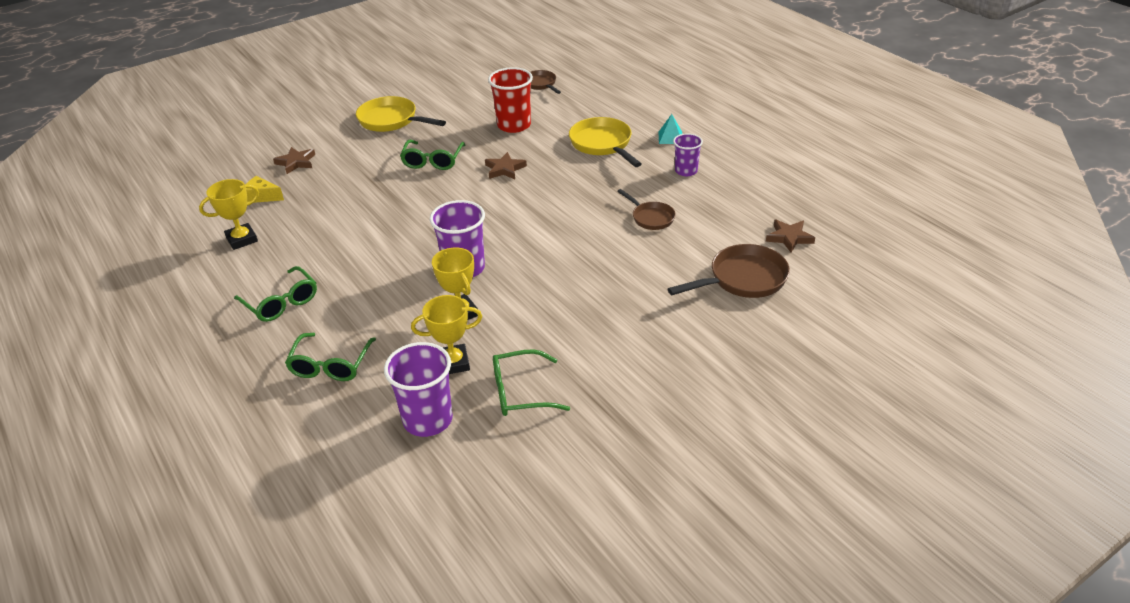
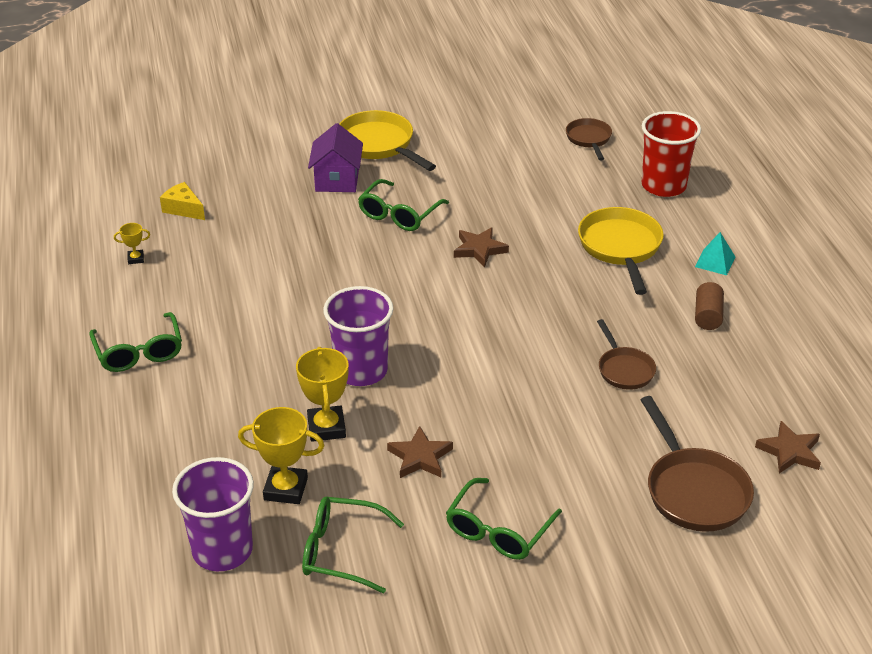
camera: 20 degrees right, 0 degrees up
yellow trophy [199,179,259,250] -> yellow trophy [114,223,150,264], size x0.50
brown star [273,147,315,174] -> brown star moved to [387,426,453,478]
green glasses [285,333,376,381] -> green glasses moved to [446,478,562,560]
red cup [488,67,533,133] -> red cup moved to [642,111,701,197]
brown pan [668,244,790,298] -> brown pan turned 75 degrees clockwise [641,396,754,532]
purple cup [673,133,703,176] -> brown cylinder [695,282,724,330]
none -> purple house [308,123,363,192]

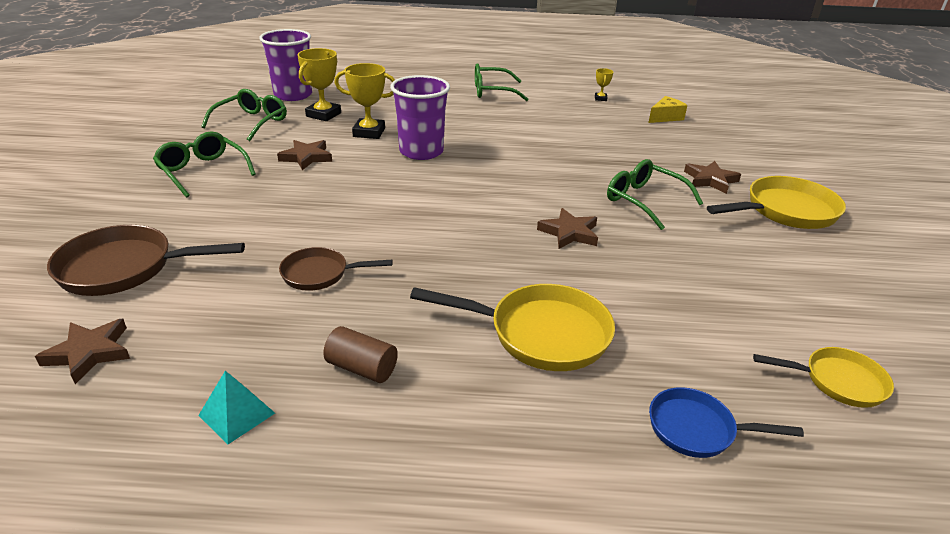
camera: 105 degrees right, 5 degrees down
purple house [308,123,363,192] -> brown star [684,161,741,194]
brown pan [566,118,612,160] -> yellow pan [753,347,894,408]
red cup [642,111,701,197] -> blue pan [649,387,804,458]
turquoise pyramid [695,232,736,275] -> turquoise pyramid moved to [198,371,275,444]

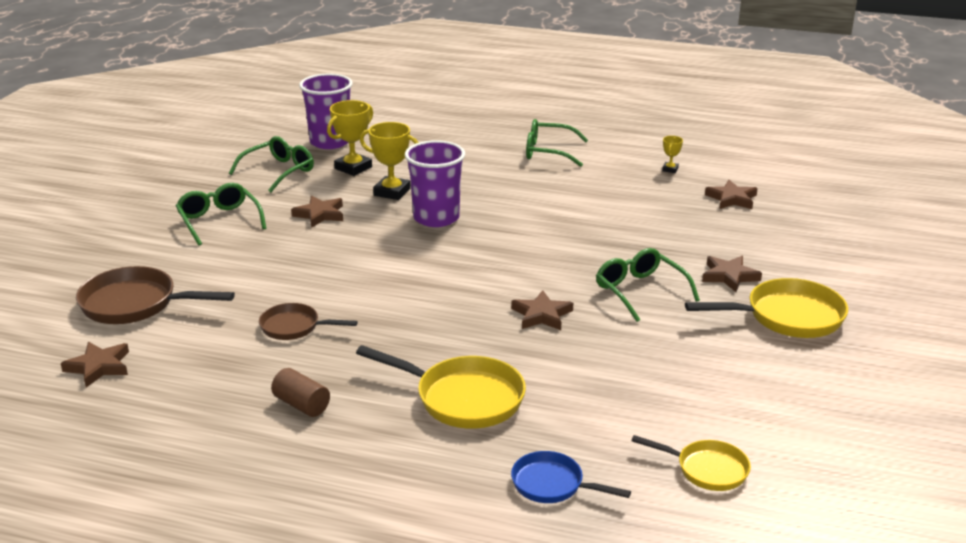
camera: 15 degrees right, 5 degrees down
turquoise pyramid [198,371,275,444] -> none
yellow cheese [648,96,688,123] -> brown star [705,180,758,209]

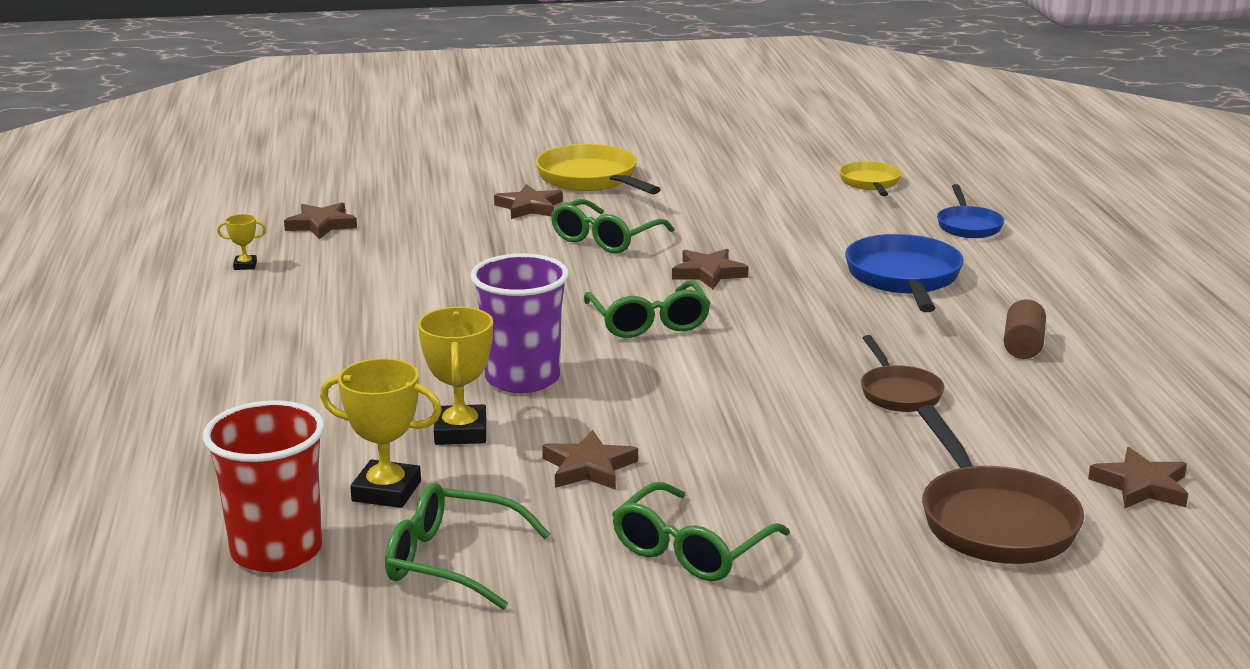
camera: 115 degrees left, 5 degrees down
purple cup [299,74,353,149] -> red cup [203,400,324,572]
yellow pan [356,345,526,429] -> blue pan [845,234,964,312]
green glasses [526,119,588,167] -> green glasses moved to [584,280,710,338]

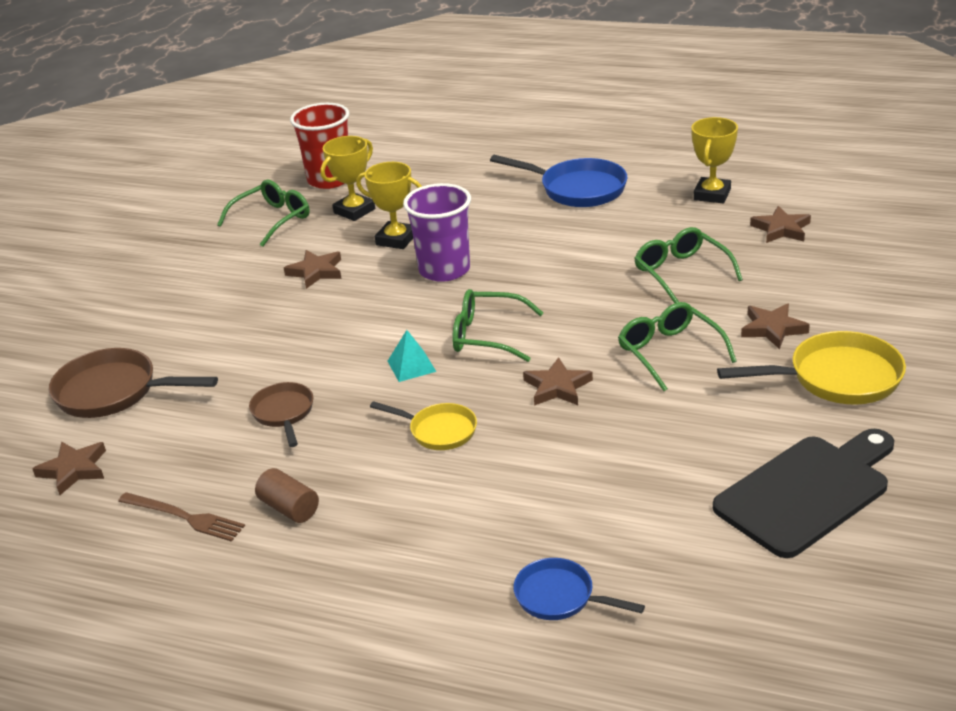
camera: 120 degrees right, 10 degrees up
yellow trophy [217,214,266,270] -> yellow trophy [691,117,738,203], size x1.99
green glasses [612,482,790,581] -> green glasses moved to [634,227,743,303]
yellow pan [839,161,901,196] -> yellow pan moved to [370,401,477,450]
blue pan [845,234,964,312] -> blue pan moved to [490,155,628,207]
brown pan [861,335,944,412] -> brown pan turned 60 degrees clockwise [249,382,313,447]
none -> brown fork [118,492,245,542]
none -> turquoise pyramid [388,330,436,382]
none -> black cutting board [713,429,894,558]

